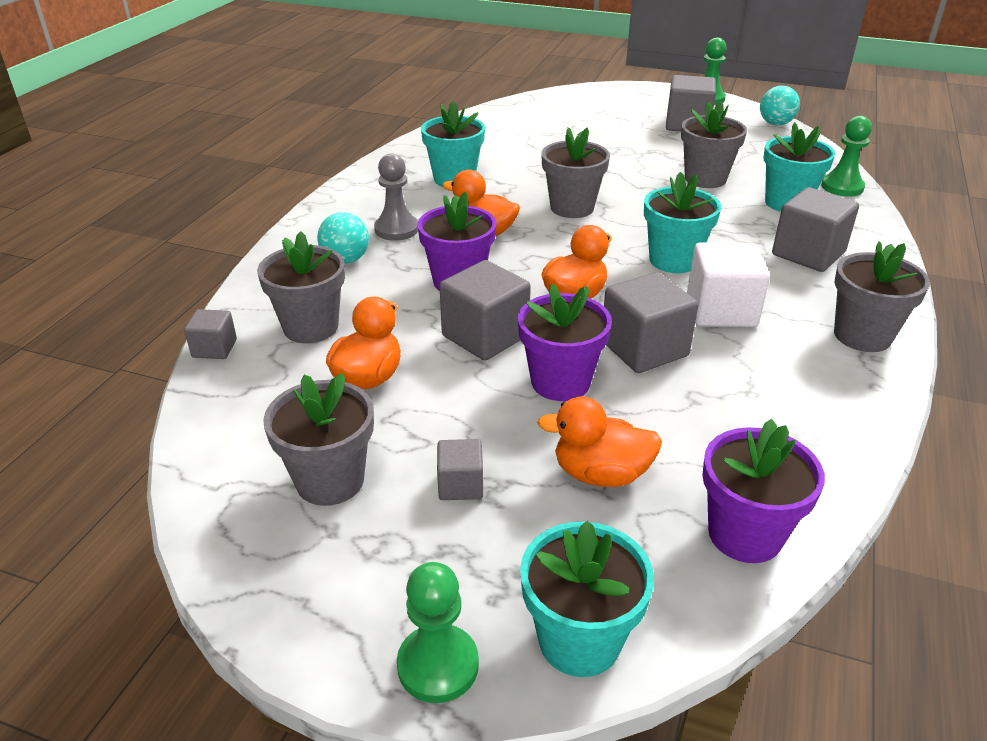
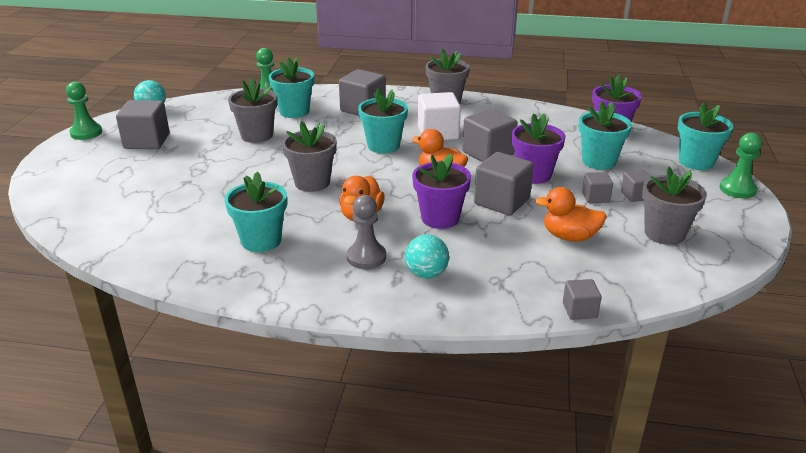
camera: 100 degrees left, 5 degrees down
grey flower pot [257,231,345,343] -> none
orange duck [537,396,662,487] -> turquoise flower pot [579,101,632,170]
none -> grey cube [582,172,613,203]

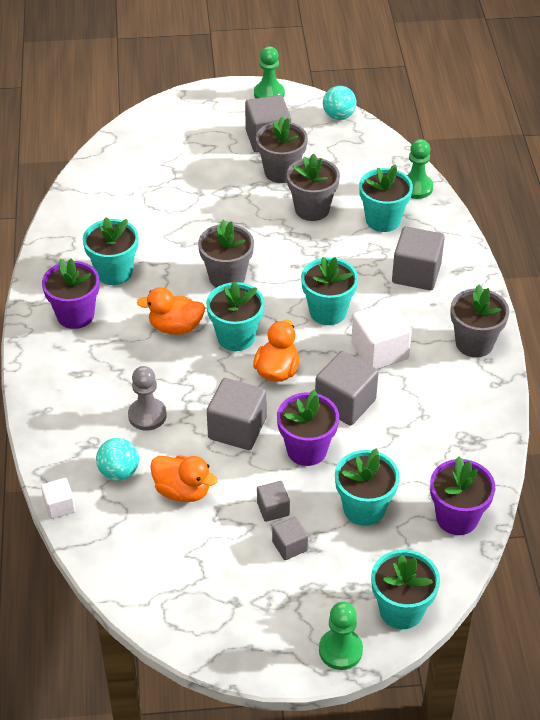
camera: 75 degrees right, 15 degrees up
grey pawn [347,195,386,269] -> grey pawn moved to [128,366,167,431]
turquoise ball [405,234,449,279] -> turquoise ball moved to [96,438,139,481]
purple flower pot [412,154,471,229] -> purple flower pot moved to [42,258,99,329]
orange duck [535,187,607,242] -> orange duck turned 120 degrees clockwise [150,455,218,502]
grey cube [563,279,602,320] -> white cube [41,478,76,519]
grey flower pot [642,166,707,245] -> grey flower pot moved to [256,116,308,183]
none -> turquoise flower pot [206,281,265,351]

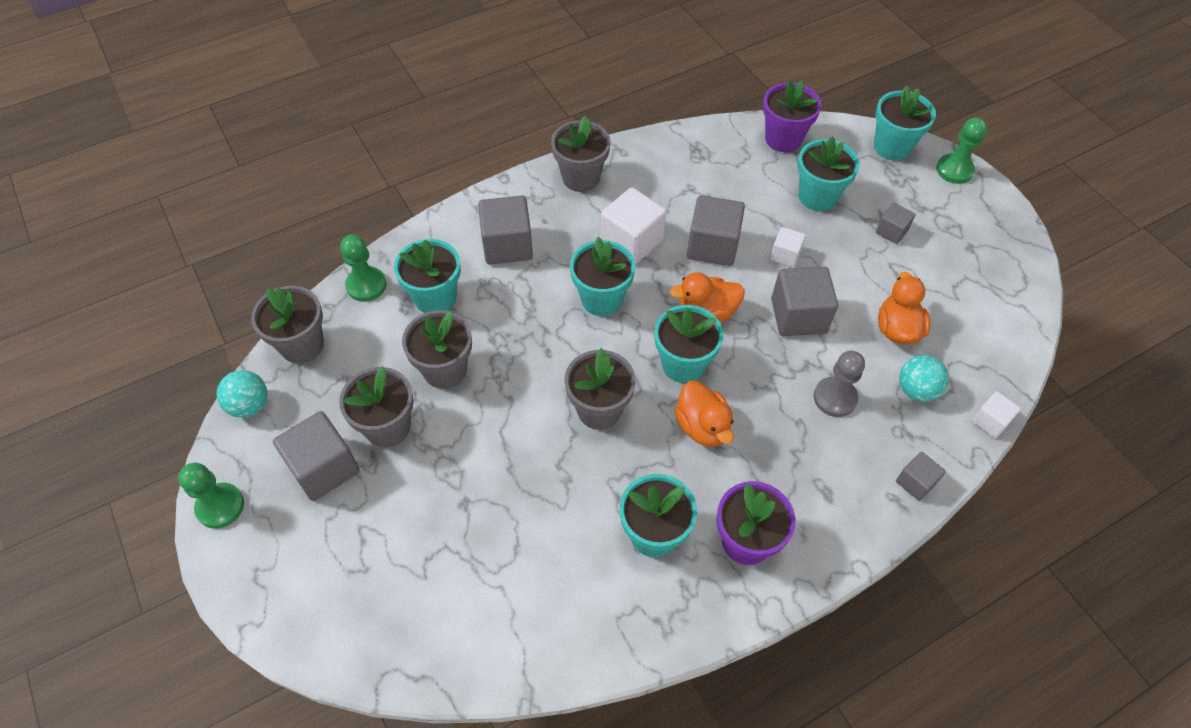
camera: 115 degrees left, 10 degrees up
grey cube [257,481,290,522] -> grey cube moved to [896,452,946,501]
purple flower pot [277,390,339,466] -> white cube [770,227,806,267]
none -> grey flower pot [251,286,324,364]

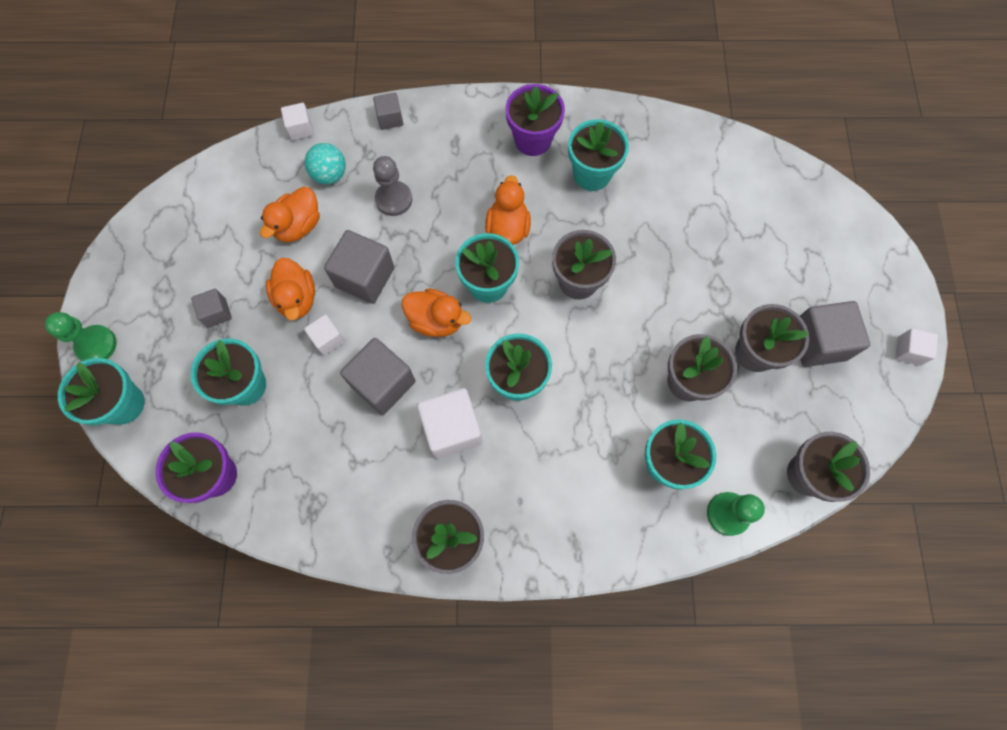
camera: 150 degrees left, 15 degrees up
green pawn [178,463,244,529] -> white cube [895,328,938,366]
turquoise ball [217,370,268,418] -> none
grey cube [478,196,533,265] -> none
none -> orange duck [266,258,315,320]

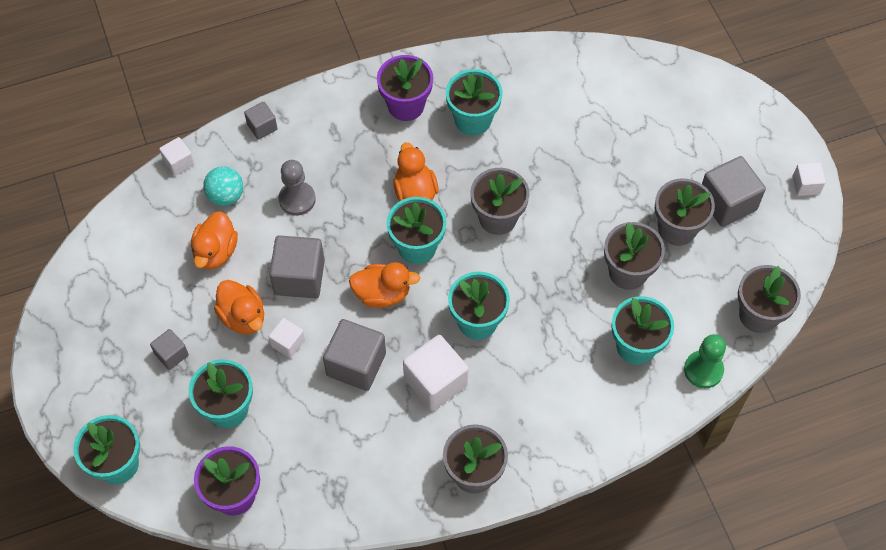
camera: 20 degrees left, 10 degrees down
green pawn [45,312,117,361] -> none

